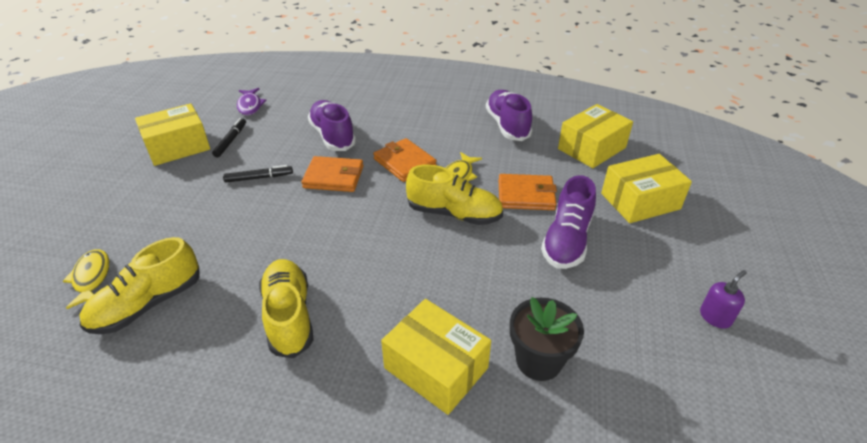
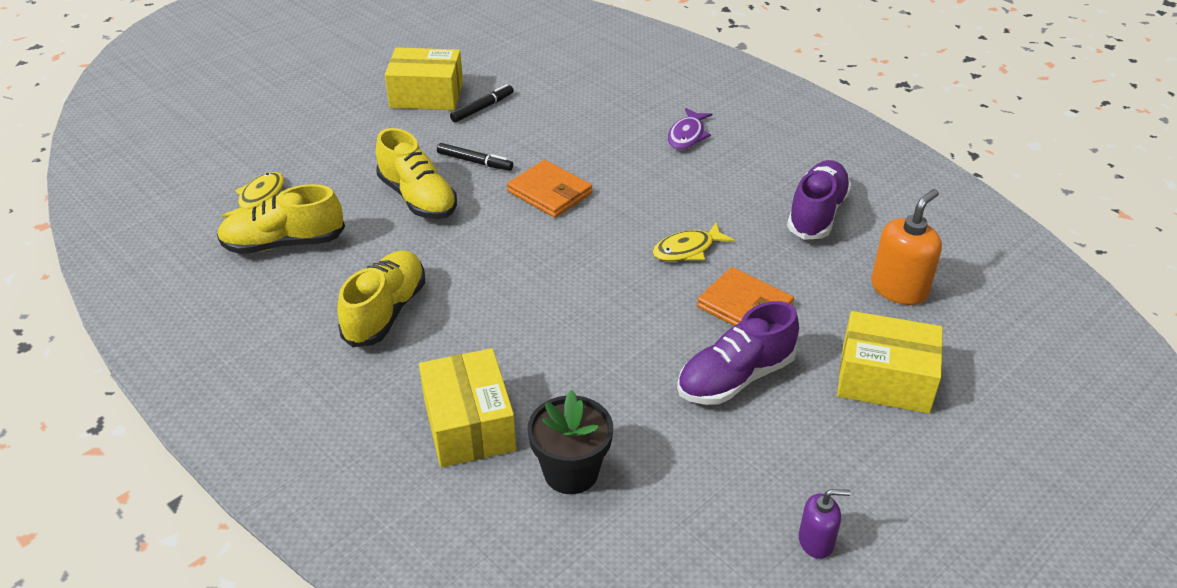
camera: 35 degrees right, 0 degrees up
purple fish [237,88,266,115] -> purple fish moved to [667,108,713,150]
purple shoe [308,100,356,151] -> none
orange wallet [373,138,437,182] -> none
yellow shoe [406,164,503,225] -> yellow shoe moved to [376,128,457,219]
yellow box [558,104,633,168] -> orange soap dispenser [871,189,942,305]

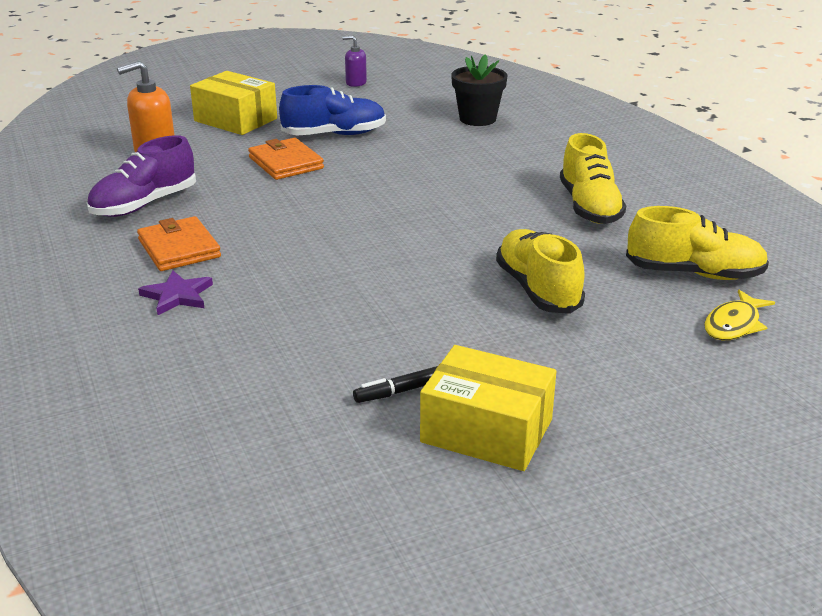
camera: 160 degrees left, 10 degrees down
yellow shoe [337,250,425,347] -> yellow shoe turned 45 degrees counterclockwise [560,133,626,224]
yellow box [419,348,516,467] -> none
black marker [437,143,513,171] -> none
orange wallet [507,160,592,218] -> orange wallet moved to [137,216,221,271]
yellow fish [653,223,735,262] -> none
purple fish [667,108,713,150] -> purple star [138,271,213,315]
purple shoe [677,301,799,405] -> blue shoe [279,85,386,136]

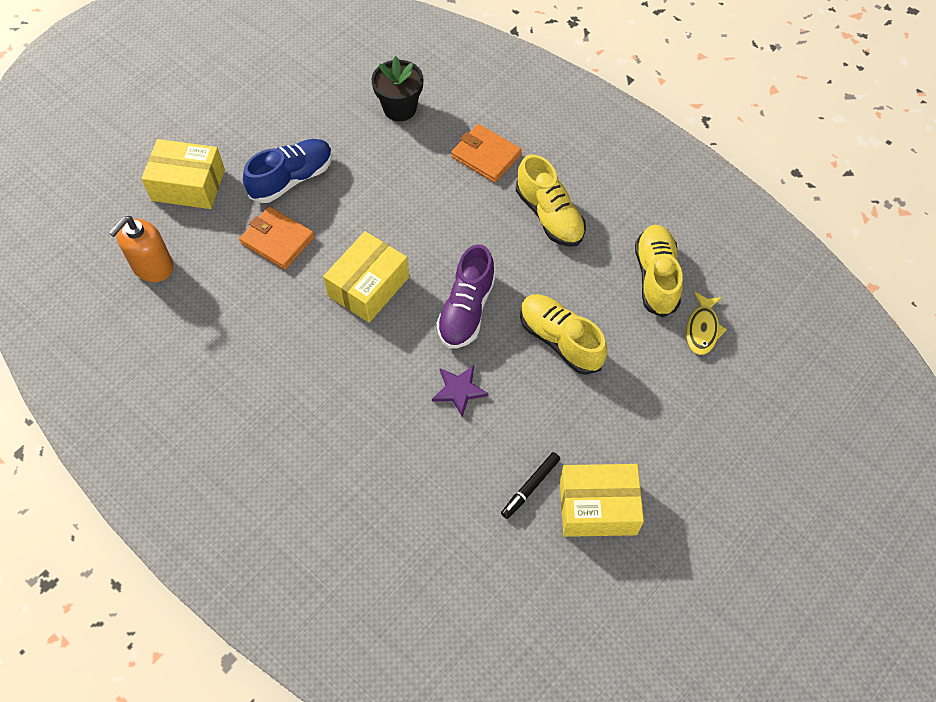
camera: 25 degrees left, 30 degrees up
purple shoe [87,135,196,217] -> purple shoe moved to [437,244,496,349]
orange wallet [137,216,221,271] -> orange wallet moved to [451,124,522,183]
purple star [138,271,213,315] -> purple star moved to [432,365,489,417]
purple soap dispenser [342,36,367,87] -> none
yellow shoe [626,206,769,280] -> yellow shoe turned 75 degrees counterclockwise [635,225,683,317]
none -> yellow box [323,231,409,323]

